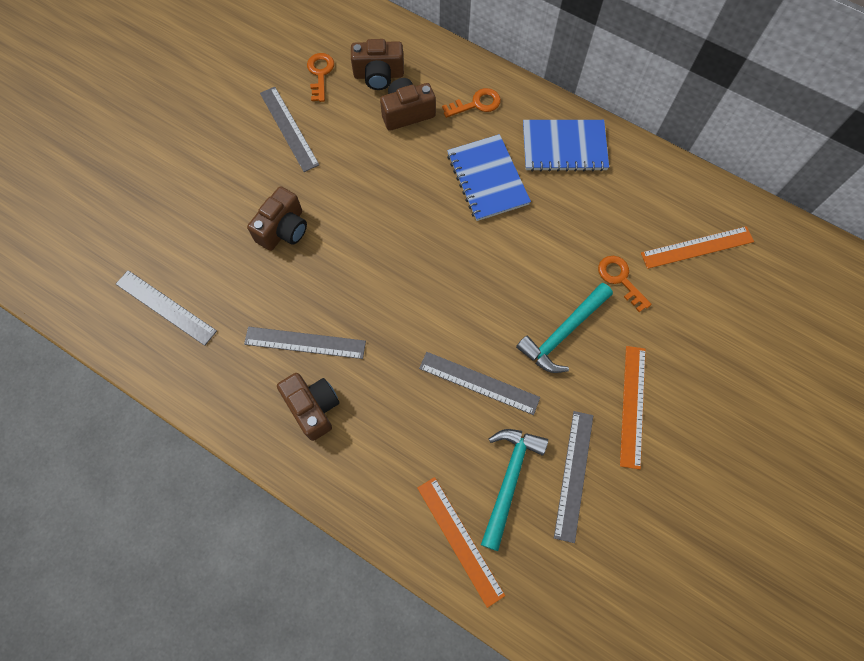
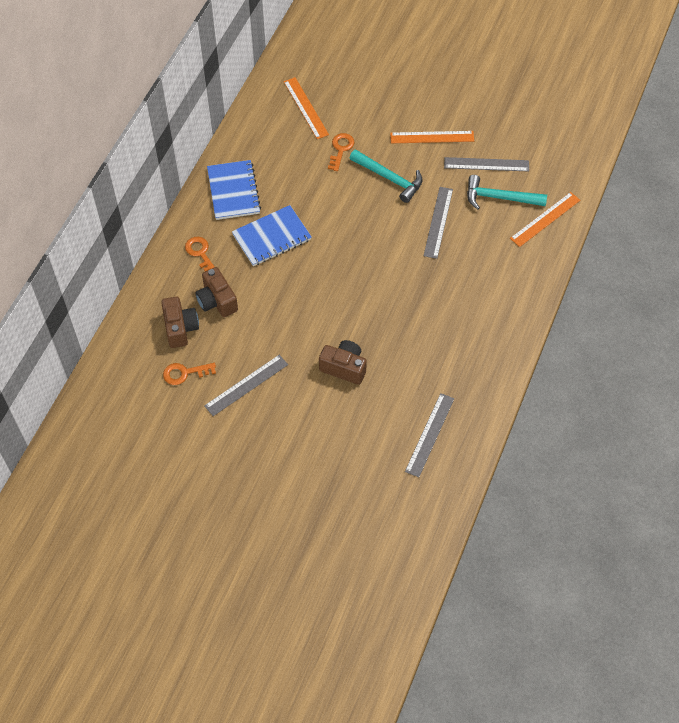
camera: 100 degrees left, 10 degrees down
grey ruler [244,327,366,359] -> none
brown camera [277,373,339,441] -> none
orange key [598,256,652,312] -> orange key turned 150 degrees clockwise [328,133,355,171]

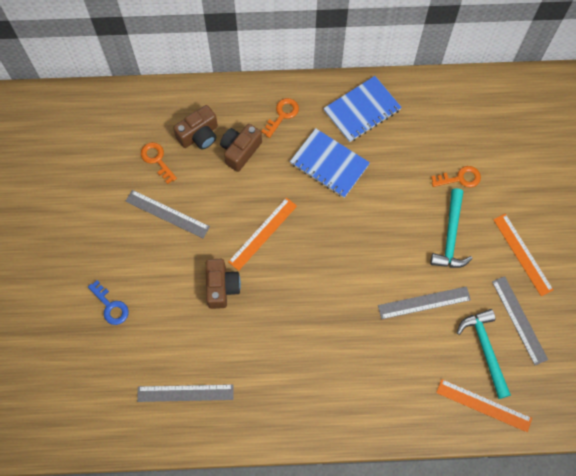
camera: 65 degrees right, 10 degrees up
orange ruler [284,77,329,139] -> orange ruler moved to [228,198,297,271]
none -> blue key [88,280,129,325]

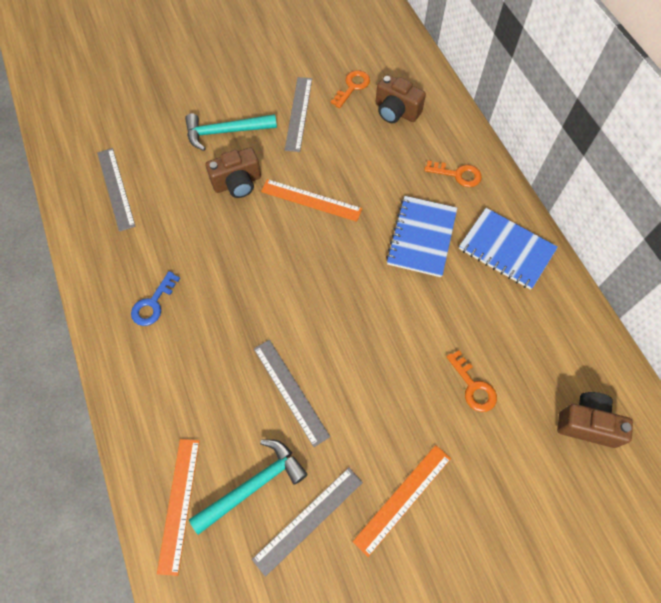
camera: 70 degrees right, 5 degrees down
blue key [88,280,129,325] -> blue key moved to [131,271,180,326]
brown camera [220,124,262,172] -> brown camera moved to [557,392,633,448]
turquoise hammer [430,188,473,268] -> turquoise hammer moved to [185,113,277,151]

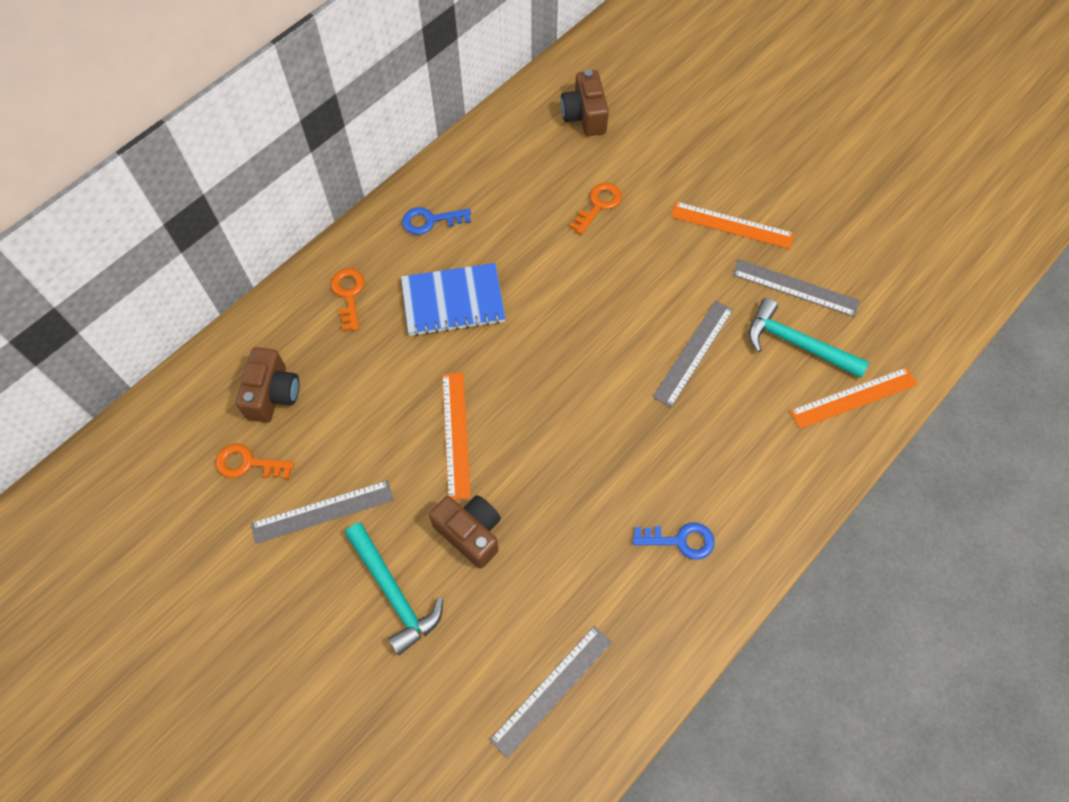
camera: 115 degrees left, 0 degrees up
blue notebook [459,208,558,290] -> blue key [402,207,471,235]

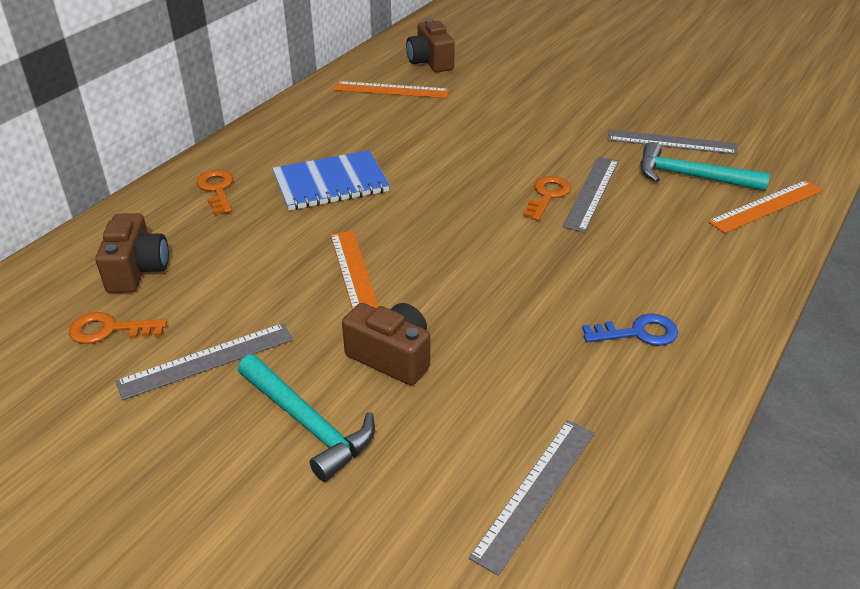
camera: 10 degrees left, 25 degrees down
blue key [402,207,471,235] -> none
orange key [570,183,622,235] -> orange key moved to [523,176,571,221]
orange ruler [671,202,794,249] -> orange ruler moved to [334,81,449,98]

